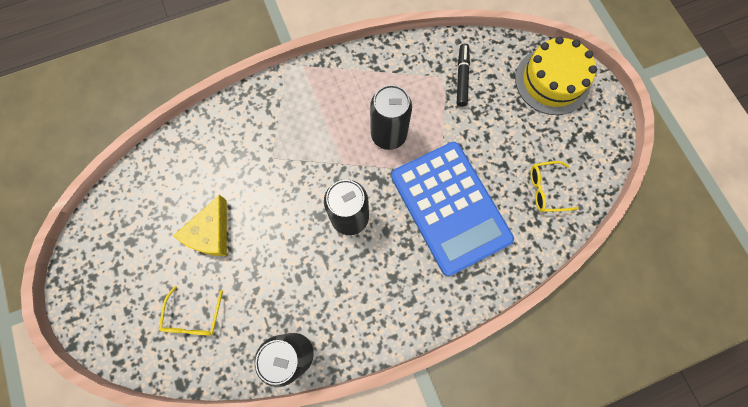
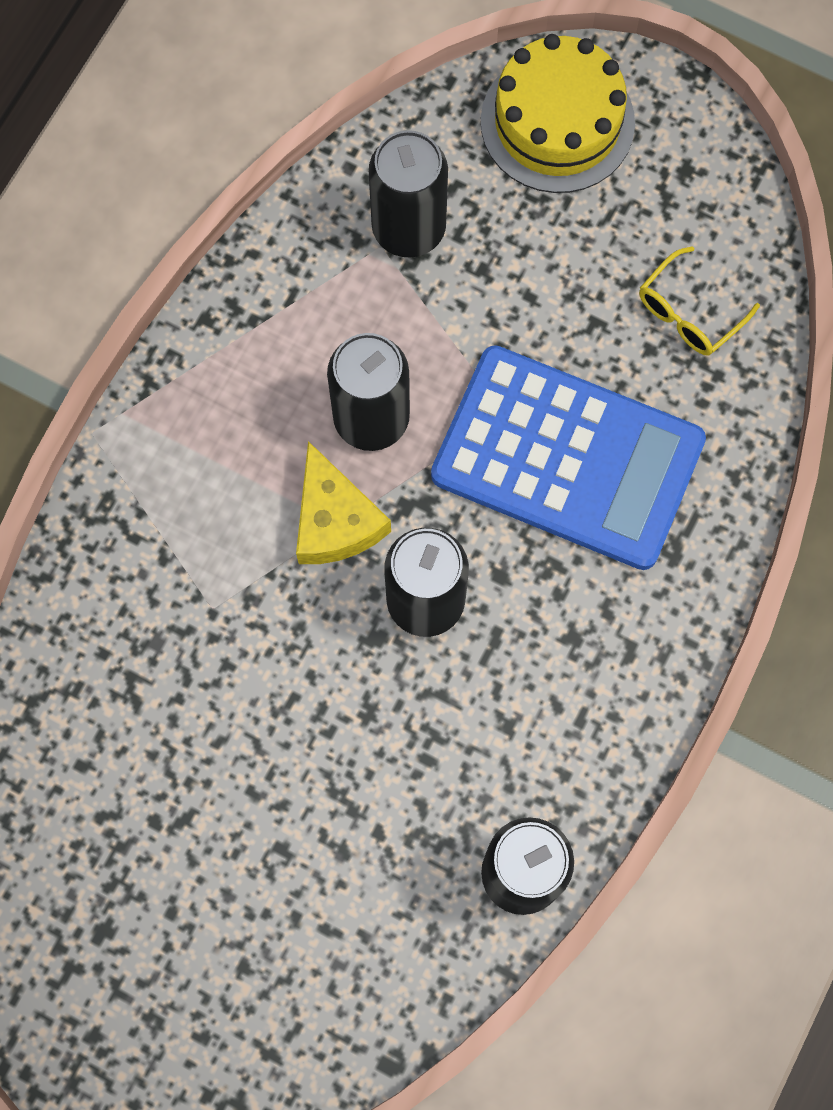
camera: 40 degrees left, 0 degrees up
yellow glasses [159,286,223,335] -> none
yellow cheese [173,195,227,256] -> yellow cheese moved to [296,441,391,564]
black marker [457,44,470,107] -> black can [369,130,448,257]

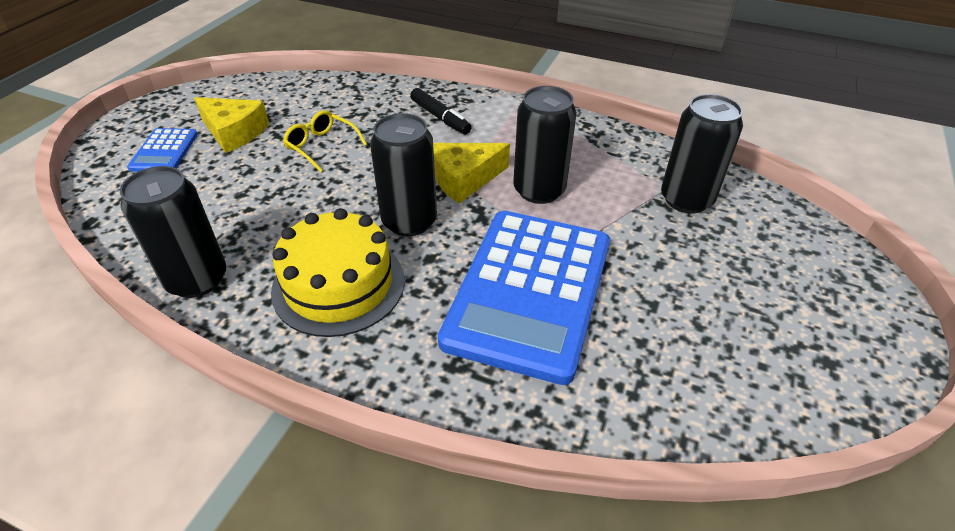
camera: 85 degrees right, 30 degrees down
yellow cake [481,34,635,193] -> yellow cake moved to [271,208,405,337]
yellow glasses [639,246,760,355] -> yellow glasses moved to [283,110,367,172]
none -> blue calculator [127,128,198,172]
none -> yellow cheese [194,97,269,153]
none -> black marker [410,88,472,135]

